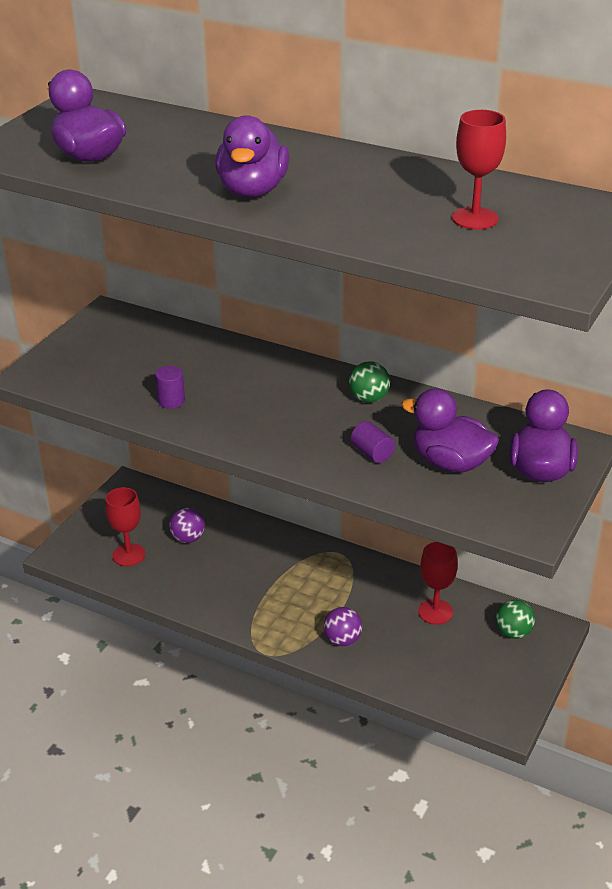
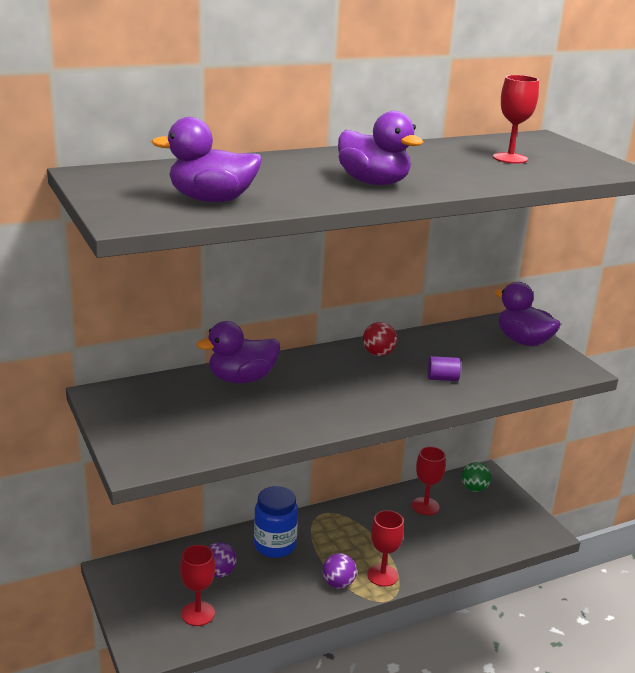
camera: 55 degrees left, 10 degrees down
purple cylinder [155,366,185,409] -> none
purple ball [323,607,362,646] -> purple ball moved to [323,553,357,589]
green ball [349,361,390,403] -> red ball [363,322,397,356]
purple duck [401,388,499,472] -> purple duck moved to [196,321,280,383]
none -> blue jar [254,486,298,558]
none -> red goblet [367,510,404,587]

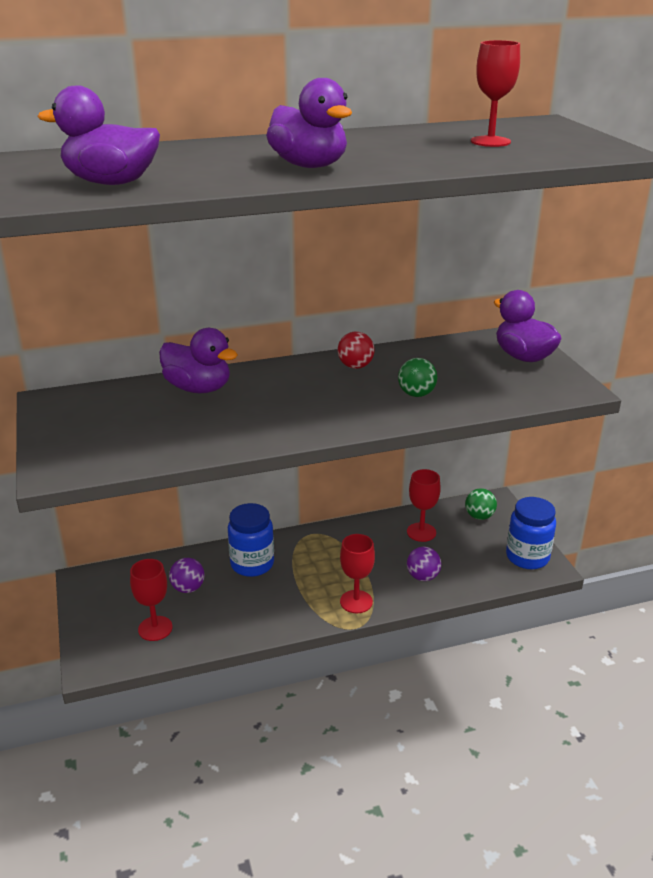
camera: 10 degrees right, 5 degrees up
purple duck [196,321,280,383] -> purple duck turned 135 degrees counterclockwise [159,328,238,393]
purple ball [323,553,357,589] -> purple ball moved to [407,547,441,581]
purple cylinder [428,356,461,381] -> green ball [398,358,437,397]
none -> blue jar [506,497,556,569]

